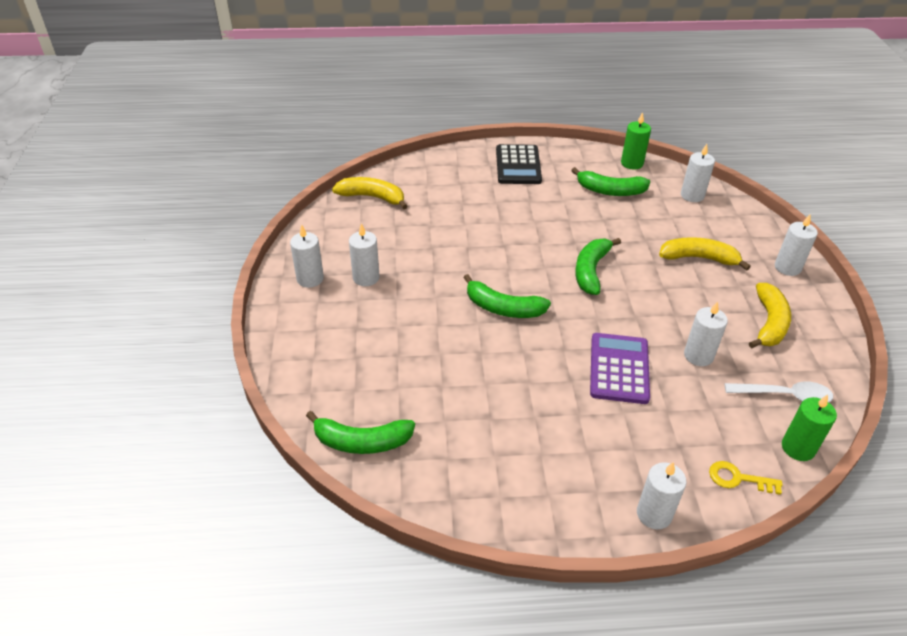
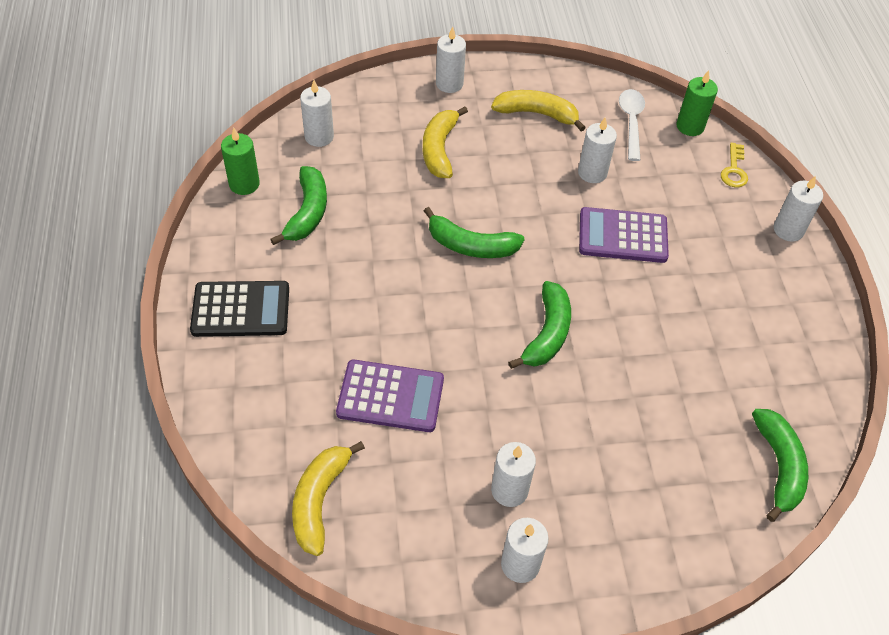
camera: 95 degrees left, 10 degrees up
none -> purple calculator [336,360,444,432]

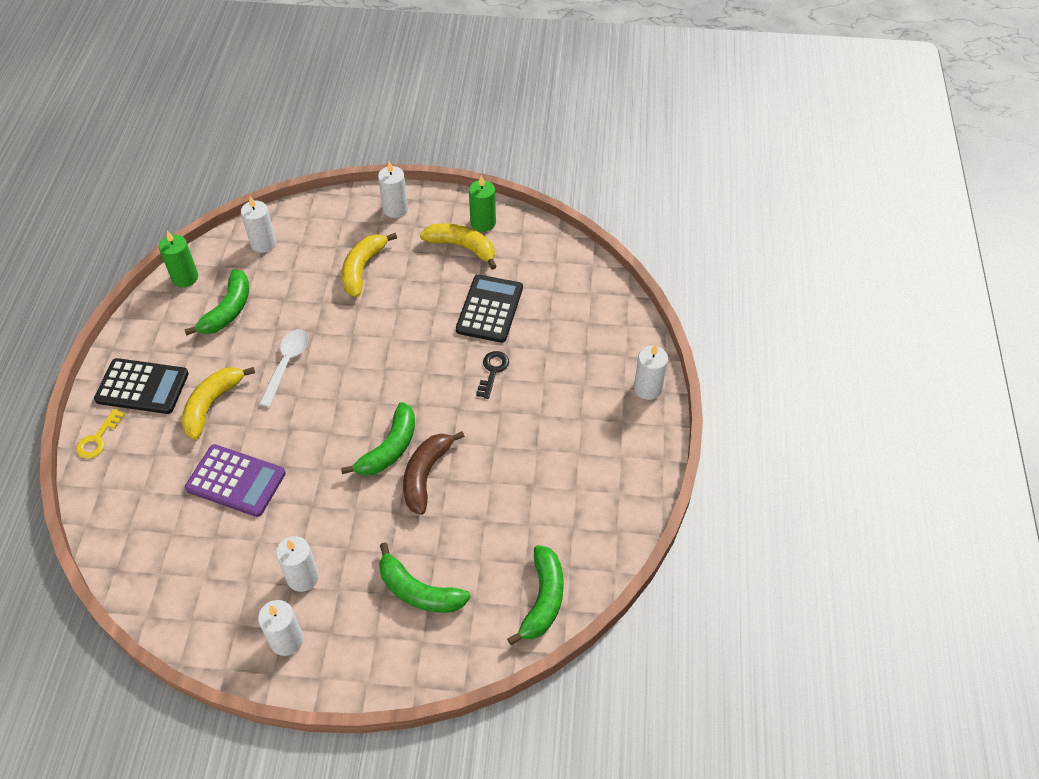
camera: 15 degrees right, 0 degrees up
yellow banana [292,441,365,556] -> yellow banana moved to [181,367,255,440]
green banana [424,207,525,258] -> green banana moved to [379,542,471,613]
white candle [578,117,617,183] -> black calculator [456,275,523,343]
purple calculator [579,207,669,263] -> black key [476,351,509,399]
white spoon [619,89,645,161] -> white spoon moved to [259,329,308,407]
green candle [676,70,718,136] -> green candle moved to [469,175,496,232]
yellow key [721,143,748,187] -> yellow key moved to [76,409,125,459]
none -> brown banana [403,431,465,515]

